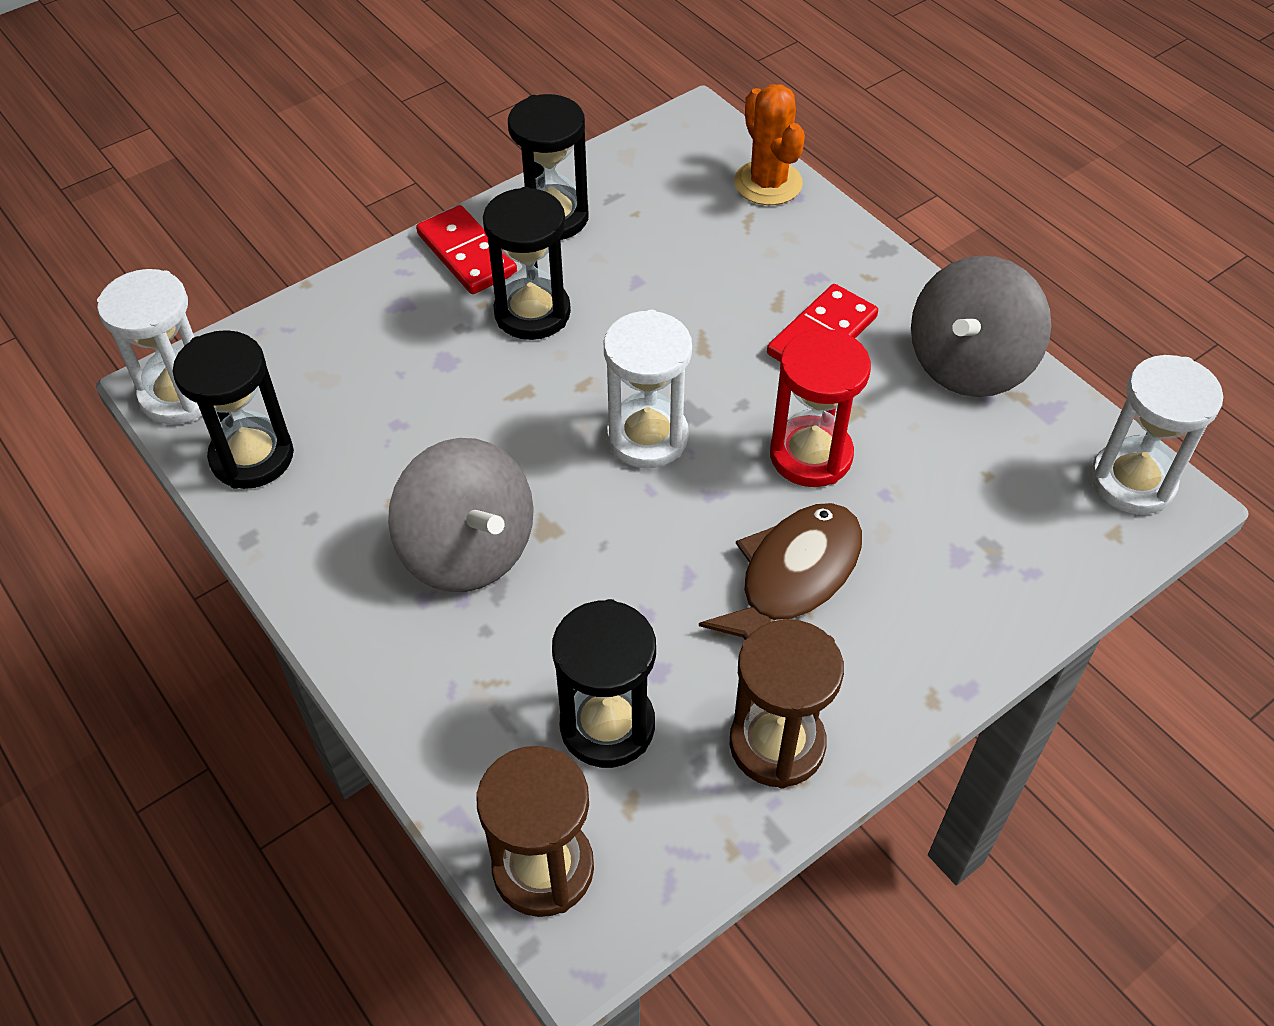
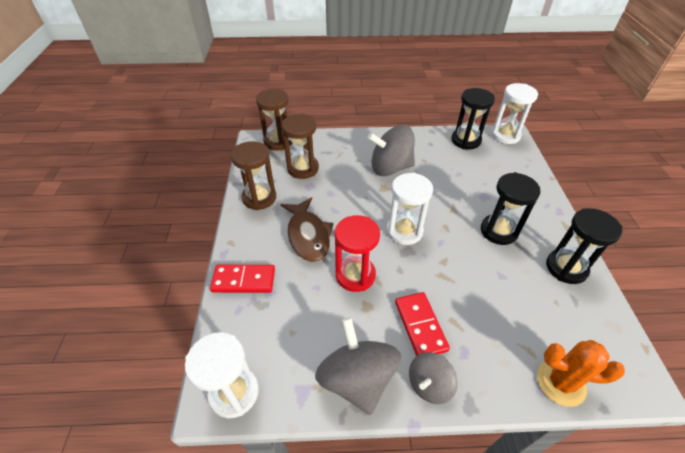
camera: 125 degrees right, 5 degrees down
red domino [416,205,517,294] -> red domino moved to [210,265,275,293]
black hourglass [552,599,656,768] -> brown hourglass [281,114,319,179]
none -> grey spinning top [409,352,458,404]

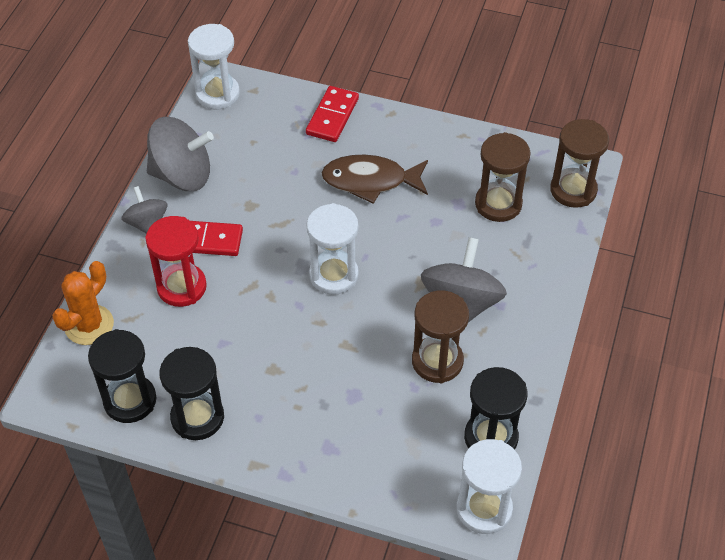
camera: 110 degrees right, 5 degrees up
brown hourglass [231,141,276,210] -> brown hourglass moved to [412,290,469,383]
red hourglass [335,215,380,292] -> red hourglass moved to [145,216,207,307]
black hourglass [481,172,541,245] -> black hourglass moved to [88,329,156,423]

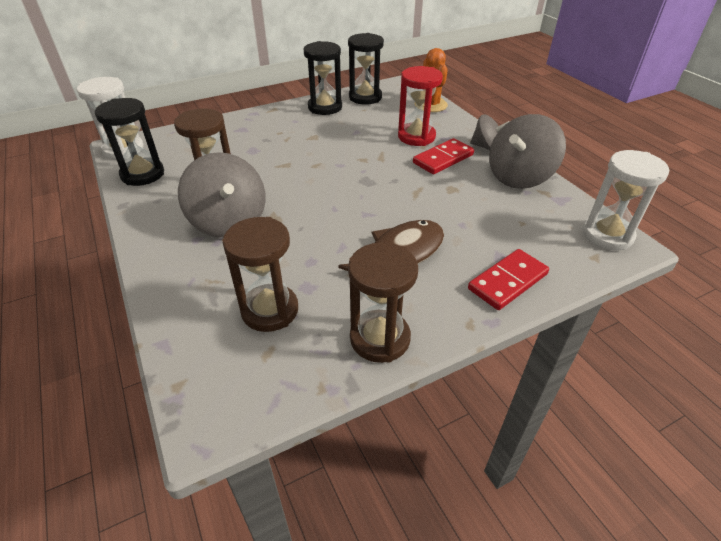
camera: 135 degrees right, 10 degrees down
red domino [306,86,359,142] -> red domino turned 75 degrees clockwise [468,249,549,310]
white hourglass [307,203,359,295] -> none
brown hourglass [550,119,609,208] -> brown hourglass moved to [348,242,418,363]

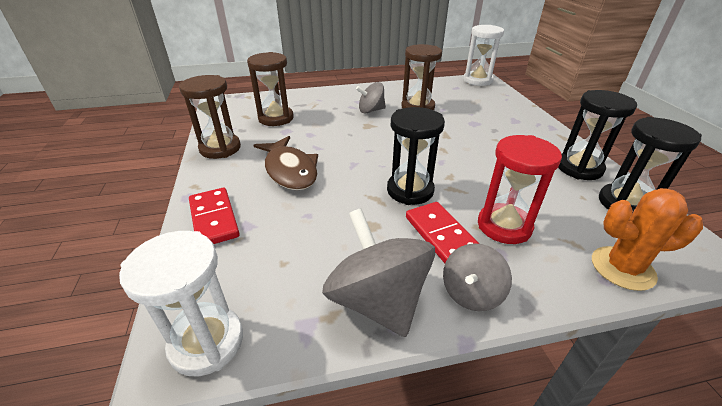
camera: 105 degrees right, 5 degrees down
black hourglass [95,98,164,186] -> black hourglass moved to [387,107,445,205]
grey spinning top [178,152,265,238] -> grey spinning top [356,82,386,113], size x0.58

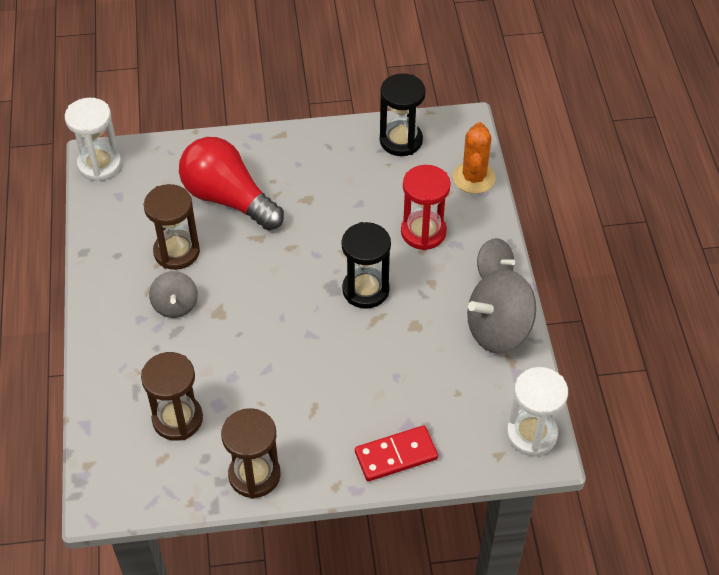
camera: 85 degrees left, 15 degrees up
brown fish [254,136,318,190] -> none
red domino [406,202,479,263] -> none
black hourglass [558,90,637,180] -> none
none -> red light bulb [179,137,284,230]

